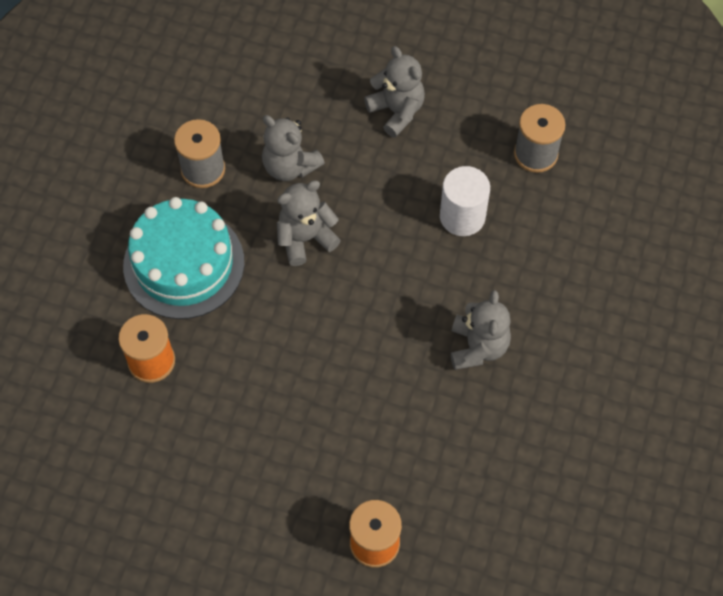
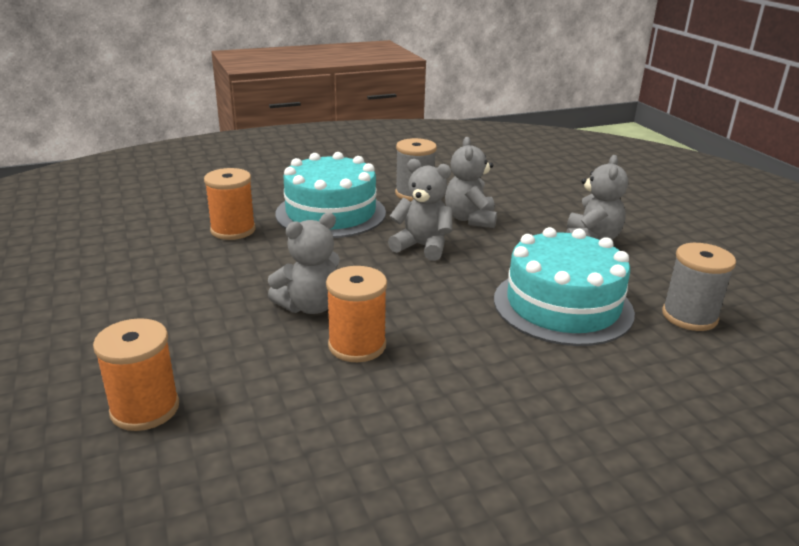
camera: 50 degrees right, 35 degrees down
white cylinder [440,166,490,236] -> turquoise cake [494,227,635,346]
grey teddy bear [451,290,511,370] -> grey teddy bear moved to [268,213,340,314]
none -> orange spool [326,266,387,362]

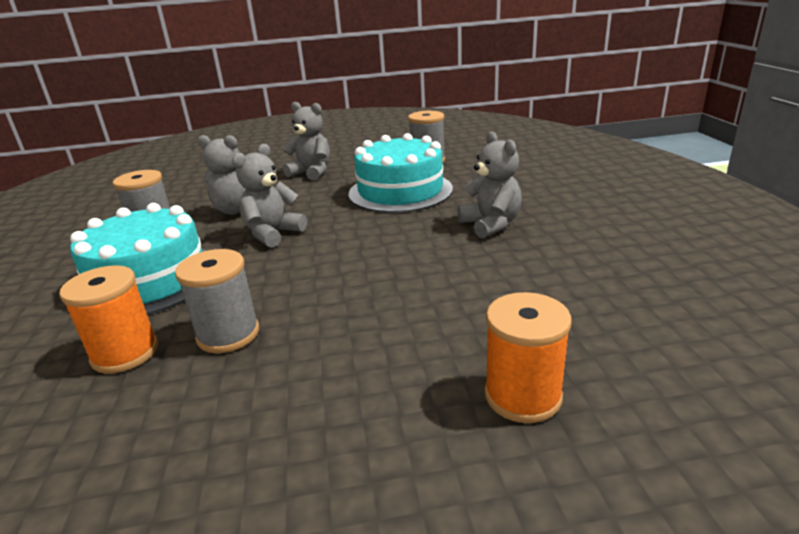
camera: 75 degrees left, 0 degrees up
grey teddy bear [268,213,340,314] -> grey teddy bear moved to [458,132,522,239]
orange spool [326,266,387,362] -> none
none -> grey spool [175,249,259,353]

